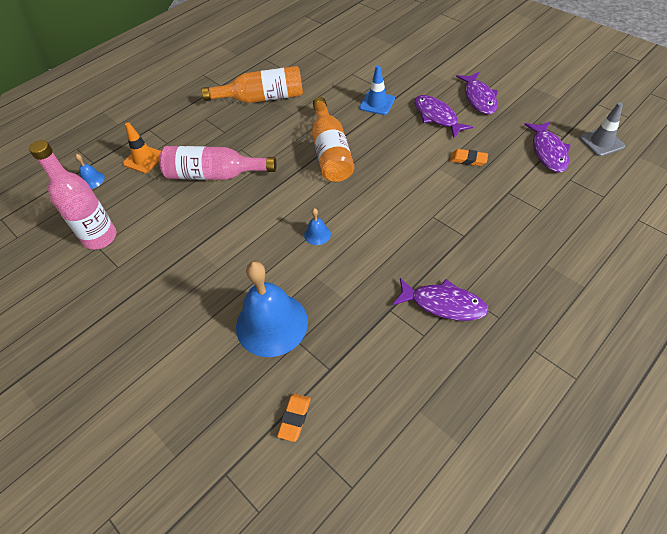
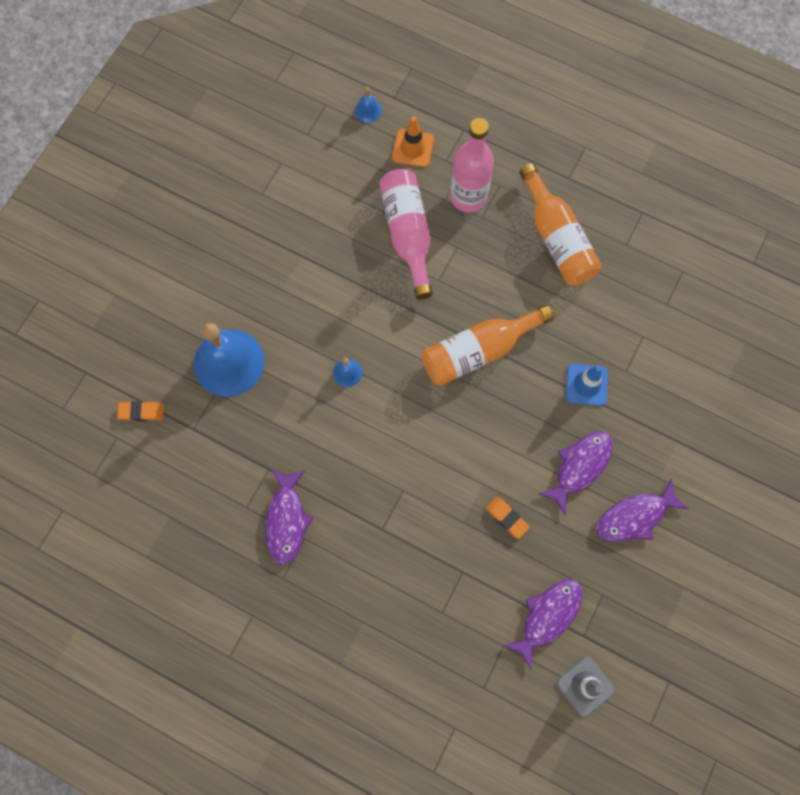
camera: 70 degrees right, 20 degrees up
pink bottle [29,140,116,250] -> pink bottle moved to [450,118,494,213]
orange eraser [450,149,488,166] -> orange eraser turned 45 degrees counterclockwise [486,497,530,539]
purple fish [524,121,570,173] -> purple fish turned 150 degrees clockwise [504,579,583,670]

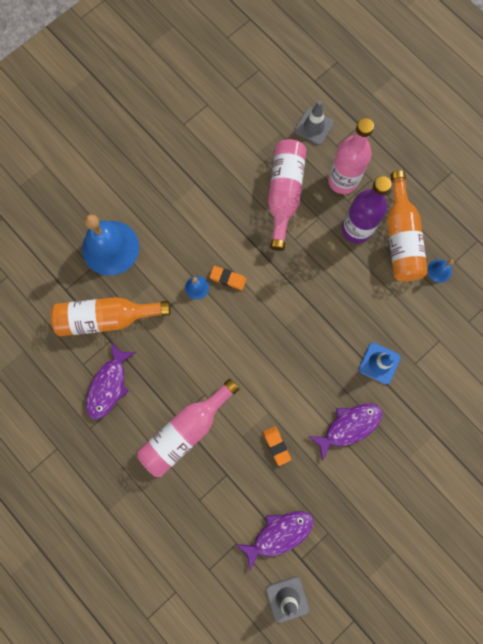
camera: 20 degrees right, 5 degrees up
orange eraser [117,401,164,421] -> orange eraser moved to [210,266,246,290]
blue bell [355,87,382,123] -> blue bell moved to [427,259,454,283]
orange traffic cone [392,117,434,167] -> grey traffic cone [294,101,334,145]
orange bottle [421,305,553,386] -> orange bottle moved to [51,297,170,336]
purple fish [596,478,688,542] -> none
none -> pink bottle [137,379,239,477]
none -> purple bottle [342,176,392,243]

